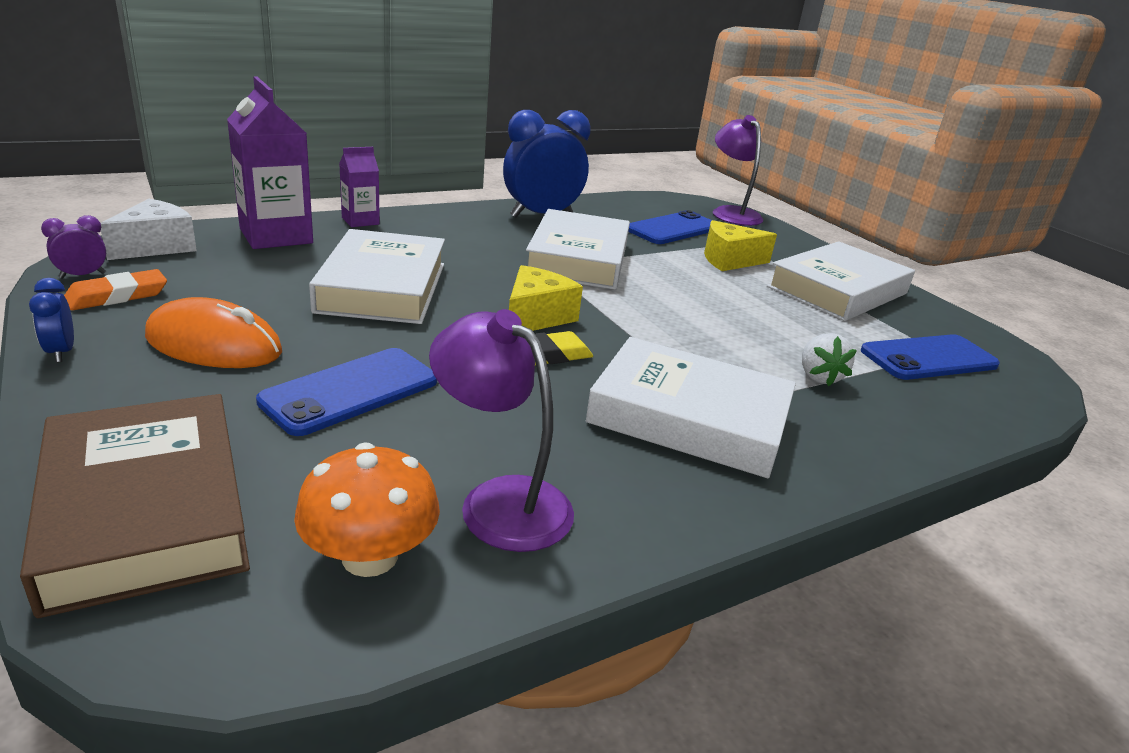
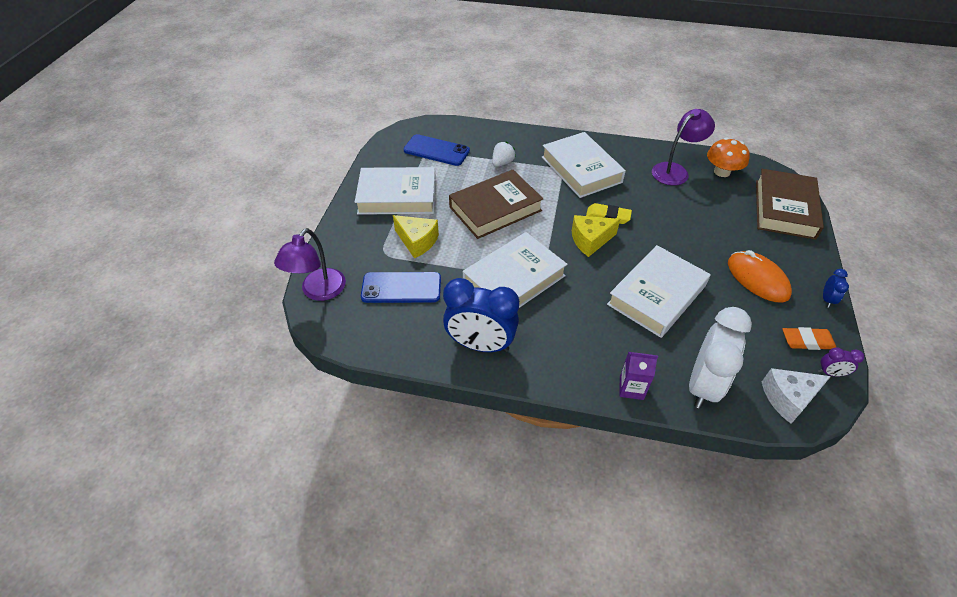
camera: 135 degrees left, 20 degrees up
purple carton [227,76,313,249] -> white clock [689,307,752,409]
blue phone [256,348,437,436] -> none
purple lamp [429,309,574,552] -> purple lamp turned 120 degrees counterclockwise [652,109,715,185]
none -> brown book [449,170,543,239]

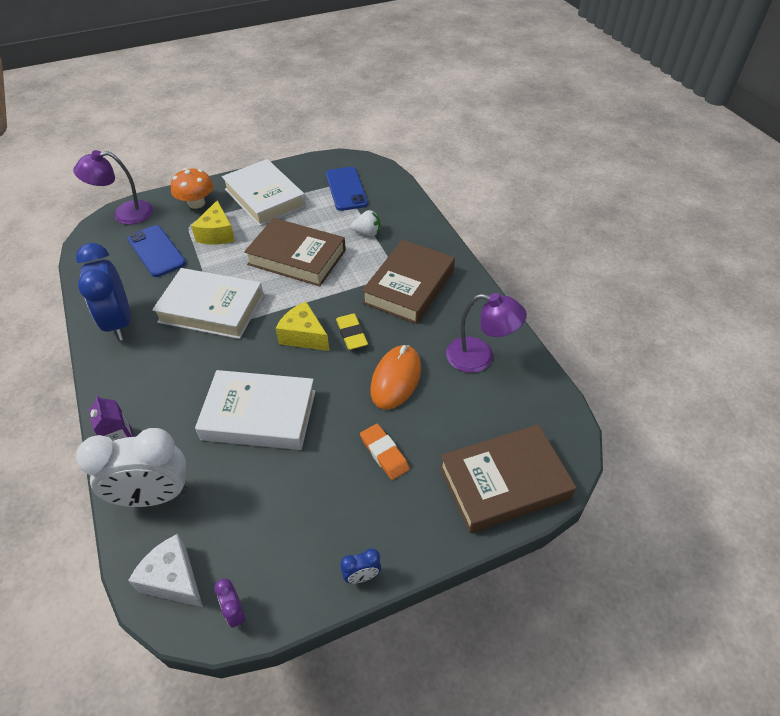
camera: 55 degrees right, 0 degrees up
white book [542,132,626,198] -> brown book [362,240,455,324]
orange mushroom [707,138,750,177] -> orange mushroom moved to [171,168,214,209]
orange mouse [728,250,792,302] -> orange mouse moved to [370,345,421,410]
orange eraser [782,327,837,350] -> orange eraser moved to [360,424,410,480]

